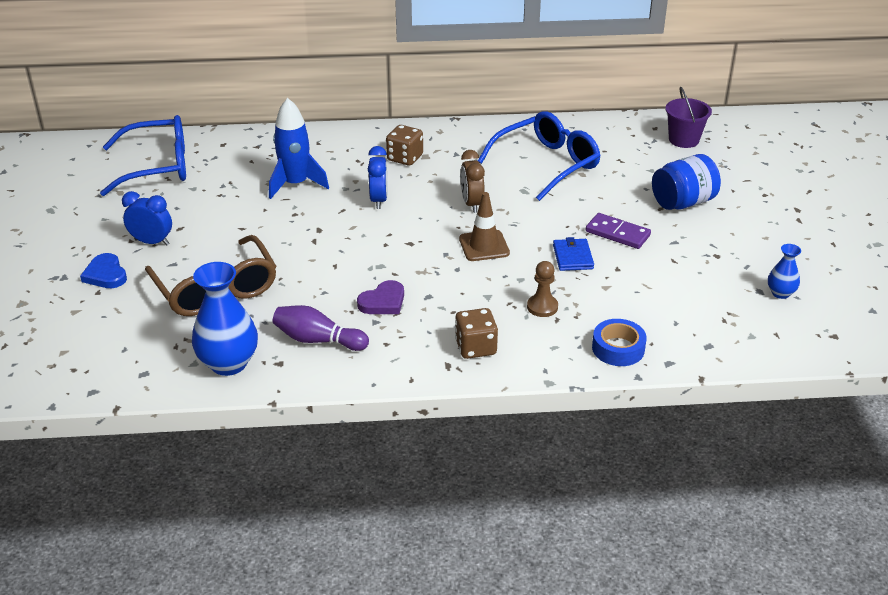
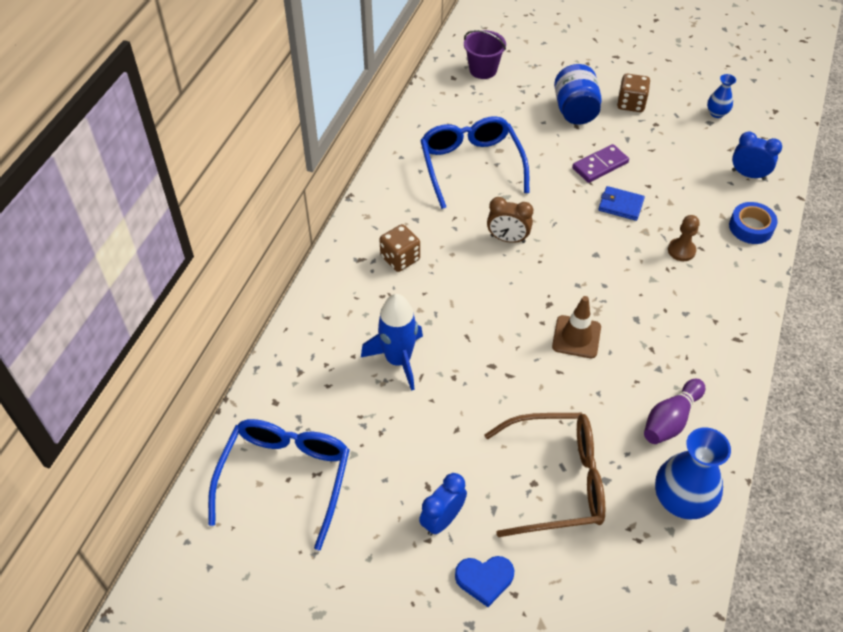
camera: 65 degrees left, 15 degrees up
purple heart [357,280,404,314] -> none
blue clock [368,146,387,209] -> blue clock moved to [732,132,782,180]
brown dice [455,308,498,359] -> brown dice moved to [617,74,650,112]
brown traffic cone [459,192,510,261] -> brown traffic cone moved to [552,296,601,358]

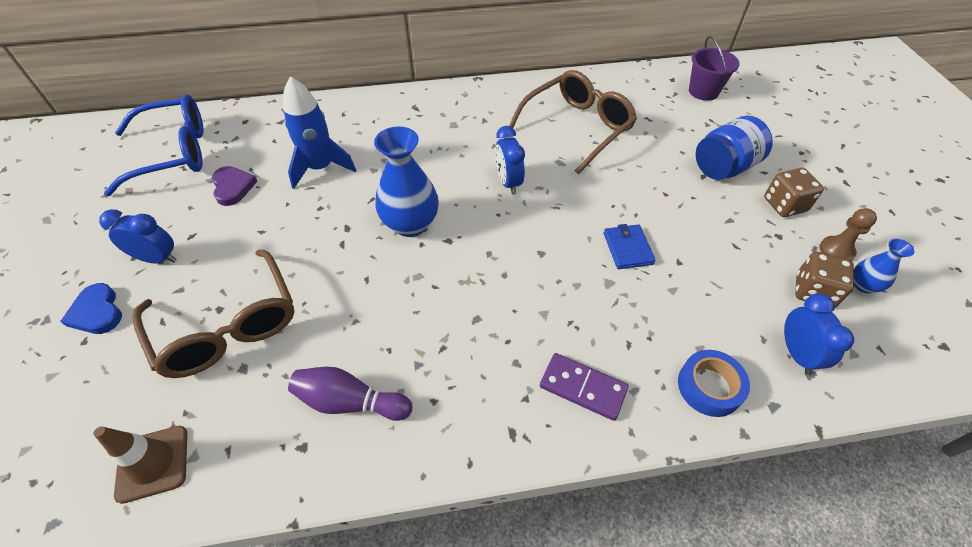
camera: 60 degrees right, 0 degrees up
brown dice [380,224,420,272] -> brown dice moved to [795,252,854,308]
blue glasses [420,116,529,209] -> brown glasses [509,70,637,174]
brown clock [487,197,533,243] -> blue clock [495,126,525,195]
brown traffic cone [552,296,601,358] -> brown traffic cone moved to [94,426,187,504]
purple domino [572,144,629,183] -> purple domino moved to [540,353,629,421]
blue vase [655,427,731,519] -> blue vase moved to [374,126,439,237]
brown pawn [668,215,700,261] -> brown pawn moved to [819,208,877,261]
none -> purple heart [212,166,258,206]

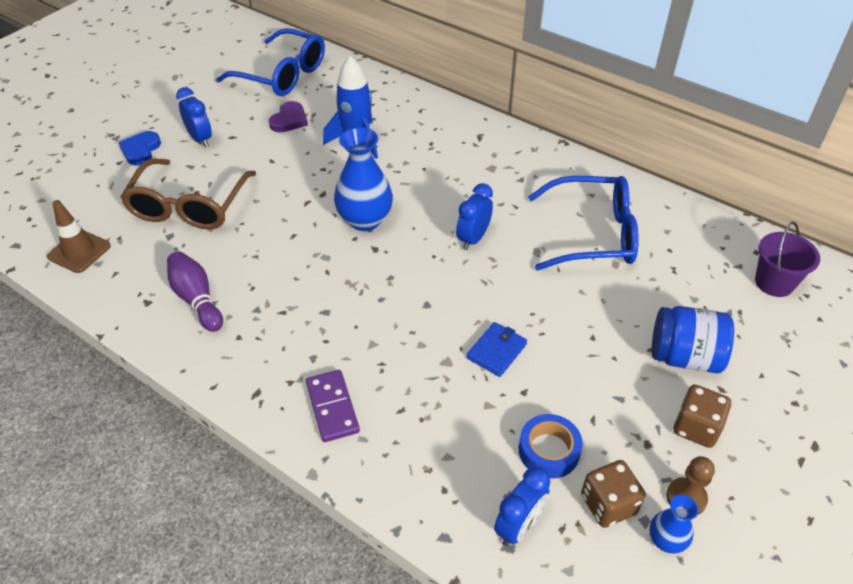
camera: 45 degrees right, 5 degrees down
brown glasses [509,70,637,174] -> blue glasses [528,176,639,271]
blue tape [678,350,750,417] -> blue tape moved to [519,414,583,479]

